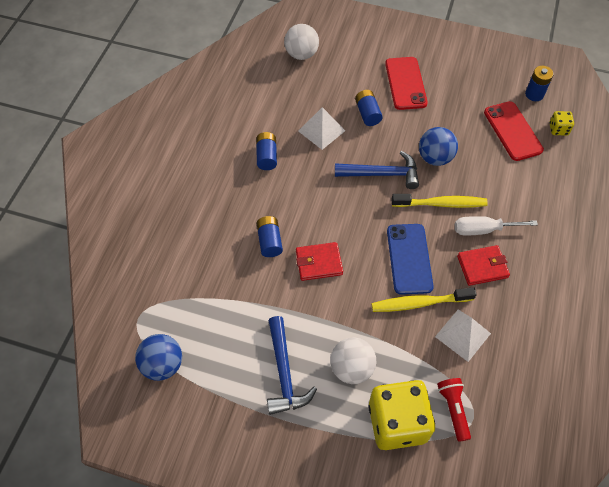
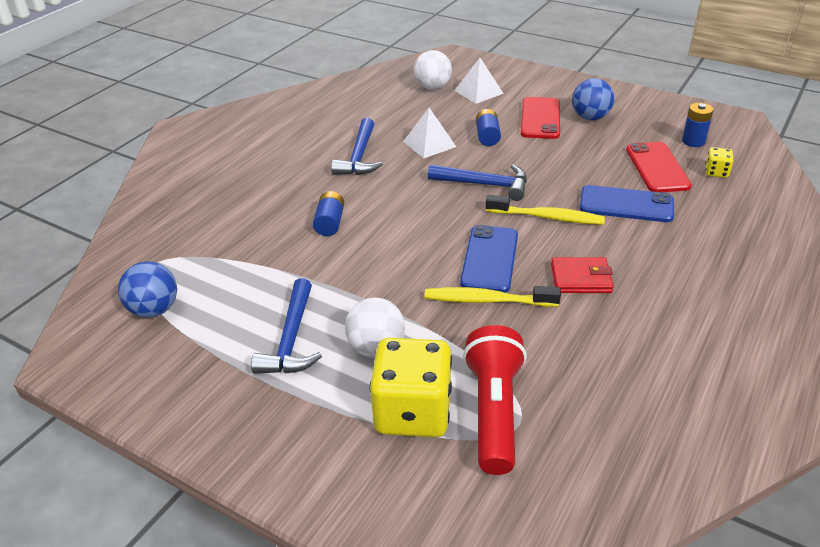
camera: 15 degrees right, 20 degrees down
blue battery [256,132,277,170] -> blue hammer [331,118,383,175]
red wallet [296,242,343,281] -> none
blue ball [419,127,458,166] -> blue ball moved to [572,78,614,120]
white pyramid [435,310,491,362] -> white pyramid moved to [454,58,504,104]
red flashlight [437,378,471,442] -> red flashlight [463,325,527,475], size x1.78
white screwdriver [455,216,538,236] -> none
none -> blue phone [580,185,674,222]

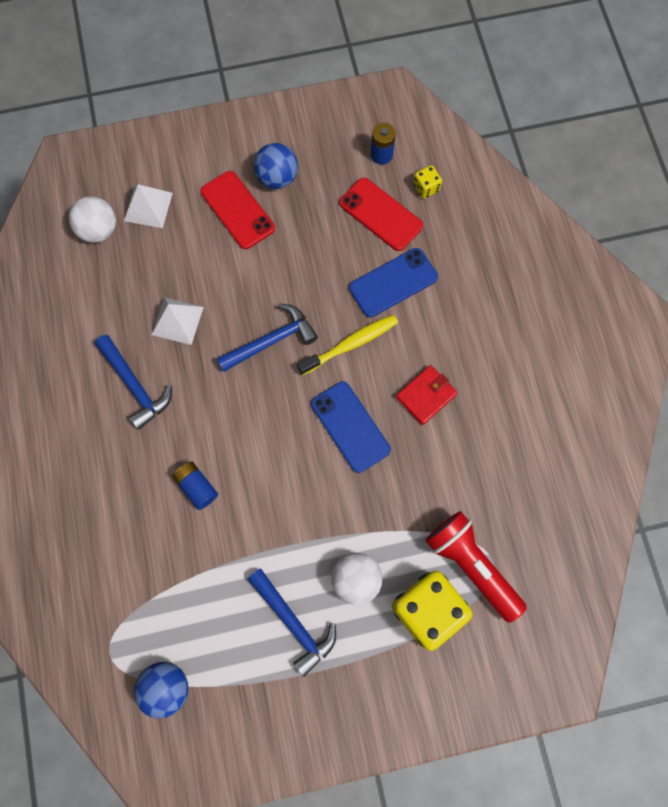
camera: 45 degrees left, 35 degrees up
yellow toothbrush [425,286,561,307] -> none
blue battery [476,109,501,146] -> none

